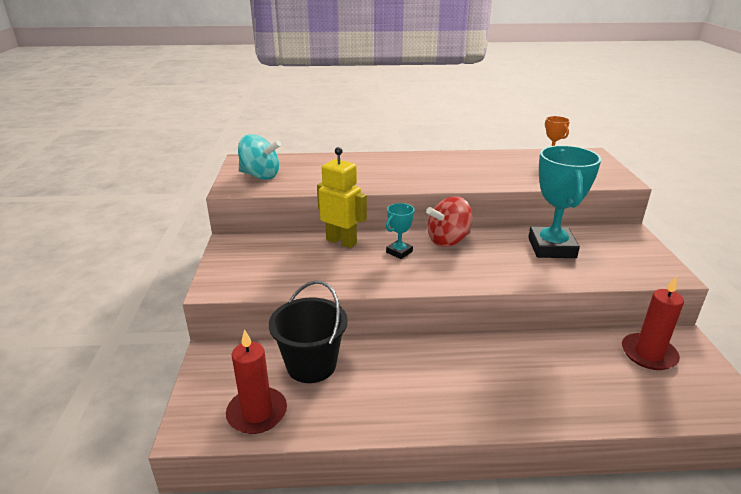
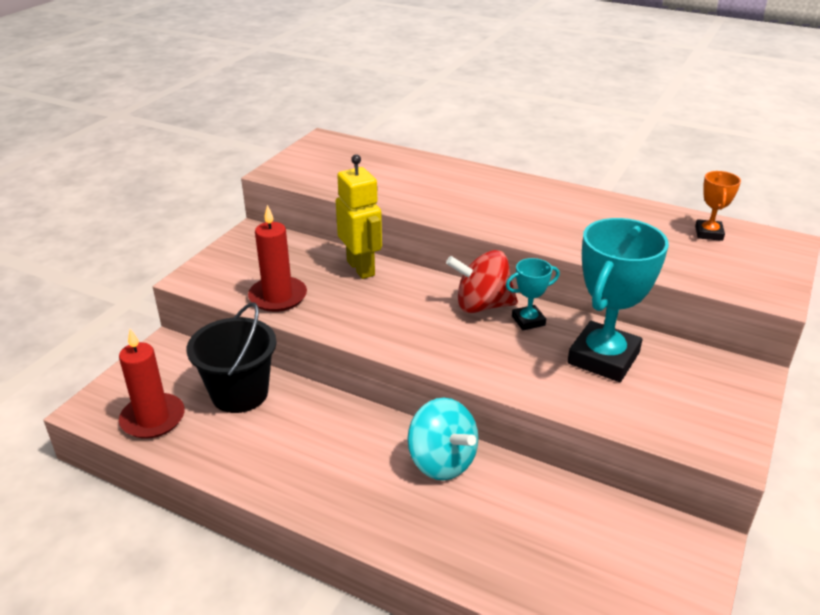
camera: 30 degrees right, 5 degrees up
turquoise spinning top [238,134,281,180] -> turquoise spinning top moved to [408,398,479,480]
turquoise trophy [386,203,415,259] -> turquoise trophy moved to [506,258,560,330]
red candle [622,276,684,370] -> red candle moved to [248,205,307,312]

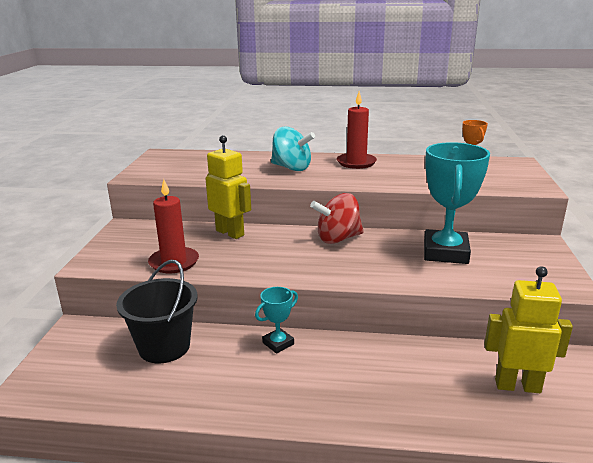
camera: 20 degrees left, 10 degrees down
red candle [119,329,185,439] -> red candle moved to [337,91,377,169]
turquoise spinning top [408,398,479,480] -> turquoise spinning top moved to [271,127,315,171]
turquoise trophy [506,258,560,330] -> turquoise trophy moved to [255,287,298,354]
none -> yellow robot [484,266,573,393]

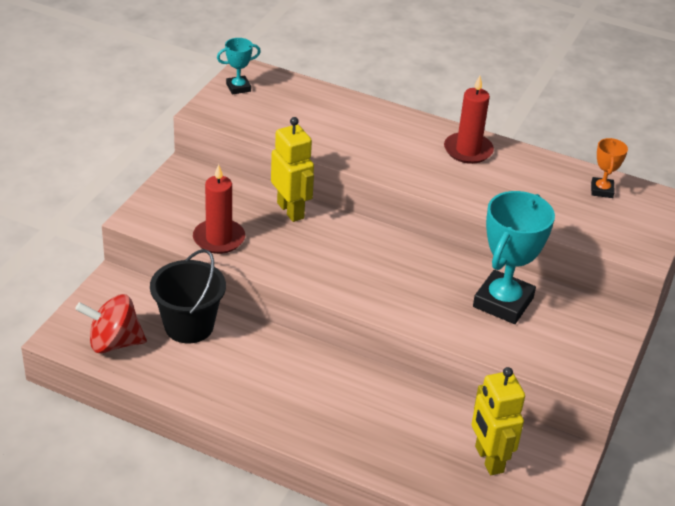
camera: 15 degrees right, 15 degrees up
turquoise trophy [255,287,298,354] -> turquoise trophy moved to [217,38,261,95]
turquoise spinning top [271,127,315,171] -> none
red spinning top [310,193,364,244] -> red spinning top moved to [75,294,147,354]
yellow robot [484,266,573,393] -> yellow robot turned 135 degrees counterclockwise [472,367,525,475]

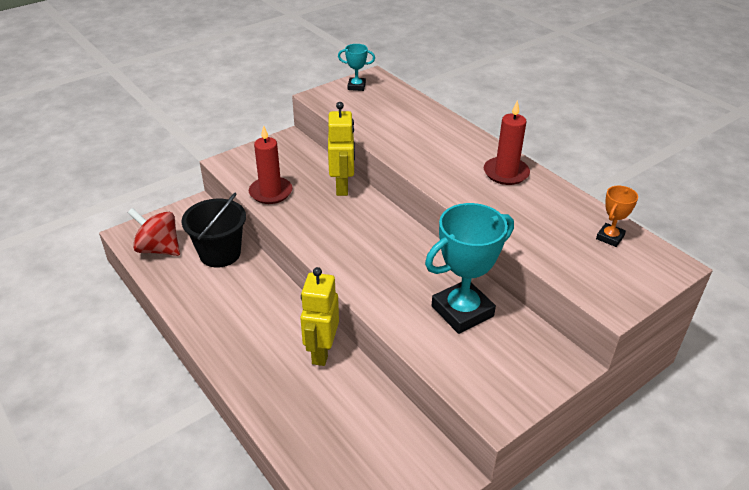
camera: 30 degrees right, 0 degrees up
yellow robot [472,367,525,475] -> yellow robot moved to [300,267,339,366]

